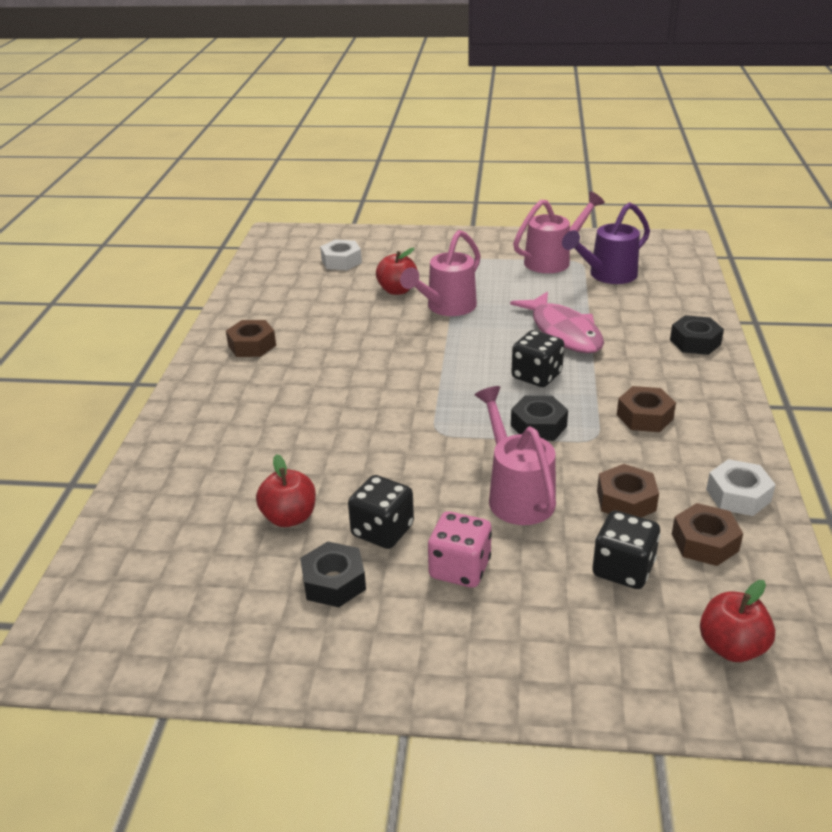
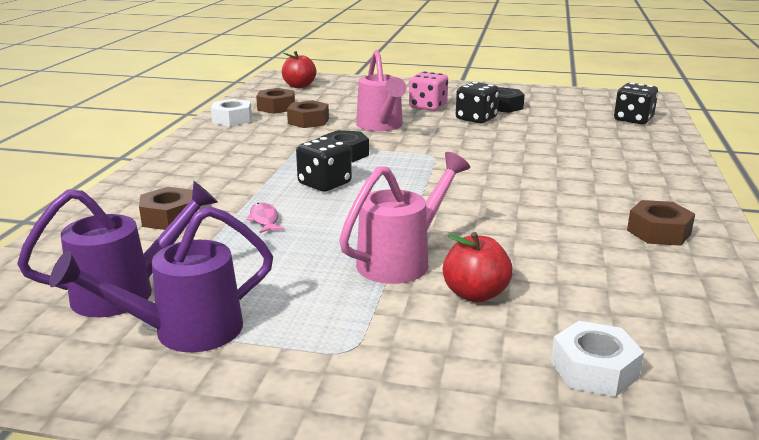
camera: 175 degrees left, 10 degrees down
red apple [256,454,316,527] -> none
pink fish [510,292,604,353] -> pink fish [246,202,284,233], size x0.42
pink watering can [513,191,605,273] -> purple watering can [49,206,273,352]
black dice [592,510,660,589] -> black dice moved to [614,83,658,124]
brown nut [617,386,676,432] -> brown nut moved to [139,187,193,230]
black nut [670,315,724,355] -> none

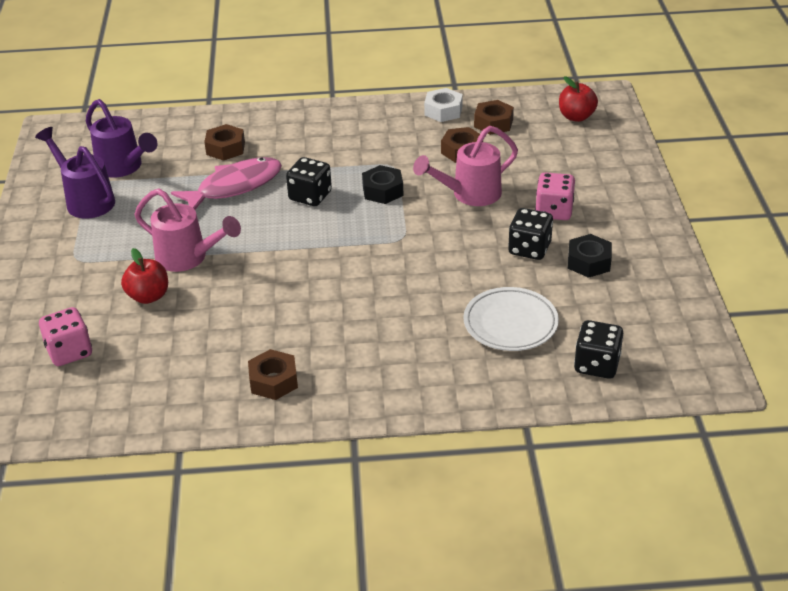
camera: 75 degrees right, 15 degrees up
pink fish [246,202,284,233] -> pink fish [171,157,282,210], size x2.36
white nut [551,321,644,397] -> pink dice [39,307,92,366]
none -> white plate [464,287,559,351]

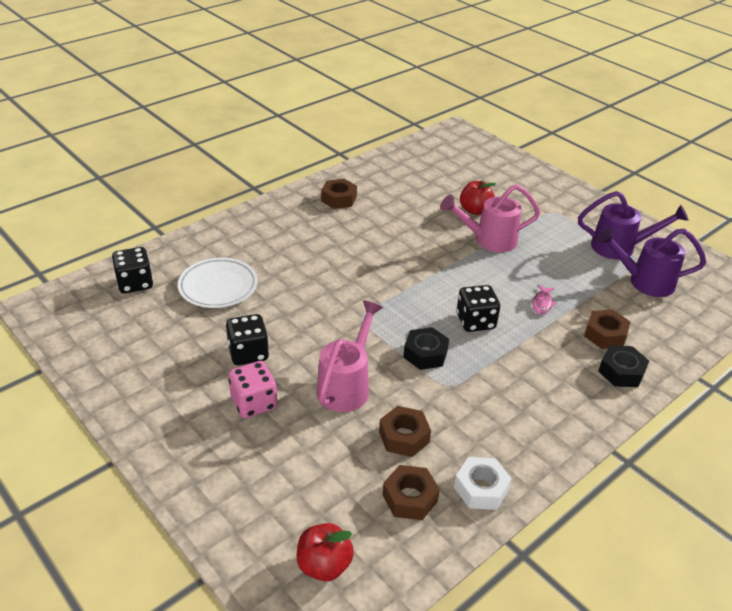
camera: 140 degrees right, 0 degrees up
pink dice [39,307,92,366] -> none
pink fish [171,157,282,210] -> pink fish [532,285,557,315], size x0.42
black nut [568,234,612,278] -> black nut moved to [598,345,649,387]

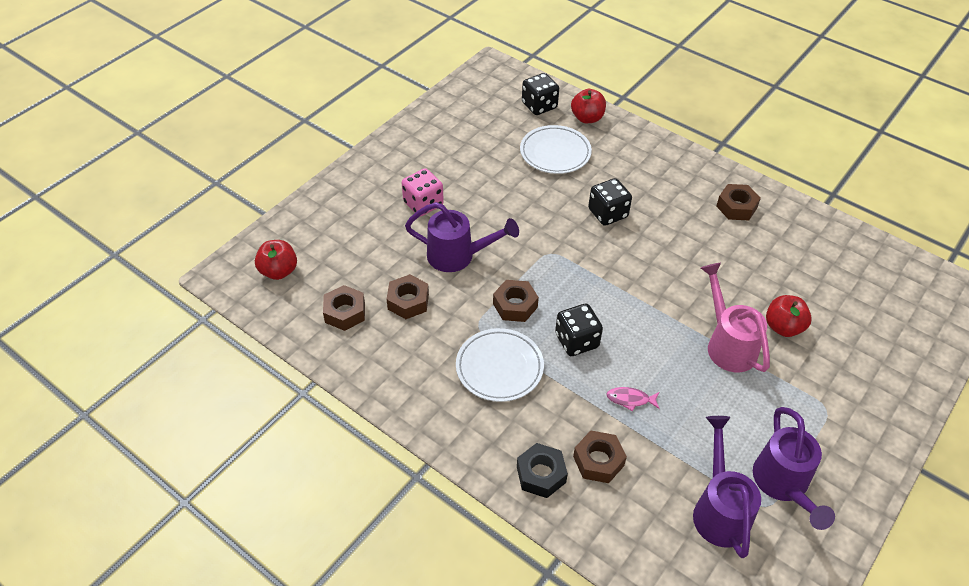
camera: 80 degrees right, 10 degrees up
black dice [226,314,269,365] -> black dice moved to [588,178,632,226]
pink watering can [317,300,383,412] -> purple watering can [405,202,519,272]
black nut [403,327,449,370] -> brown nut [493,280,539,322]
white nut [454,457,512,510] -> none
none -> white plate [456,328,544,402]
none -> red apple [571,89,606,123]

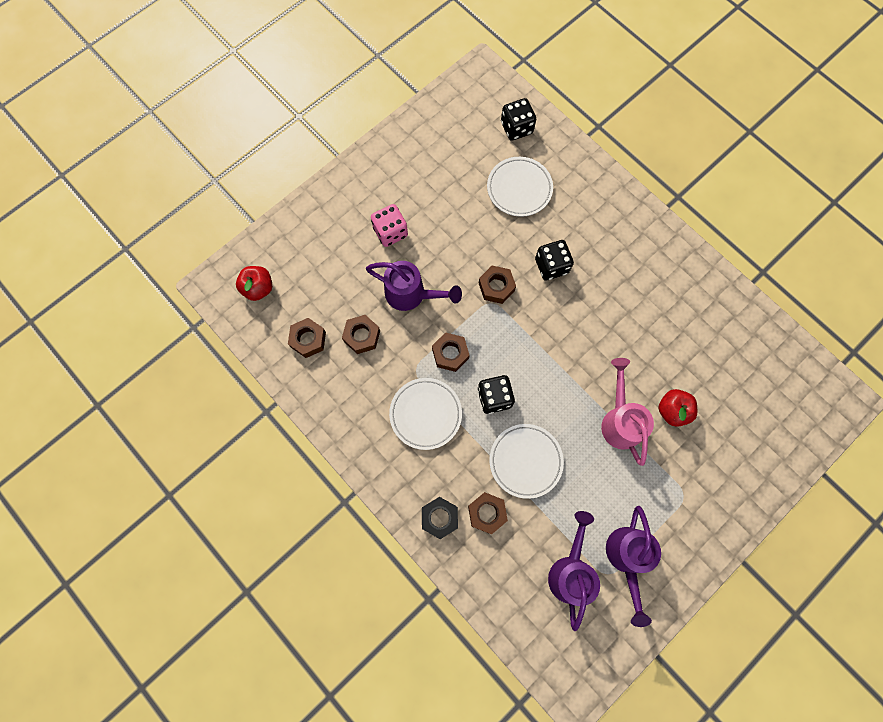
camera: 10 degrees right, 25 degrees up
red apple [571,89,606,123] -> none
pink fish [606,387,660,411] -> white plate [490,424,564,499]
brown nut [716,184,761,220] -> brown nut moved to [479,266,516,304]

